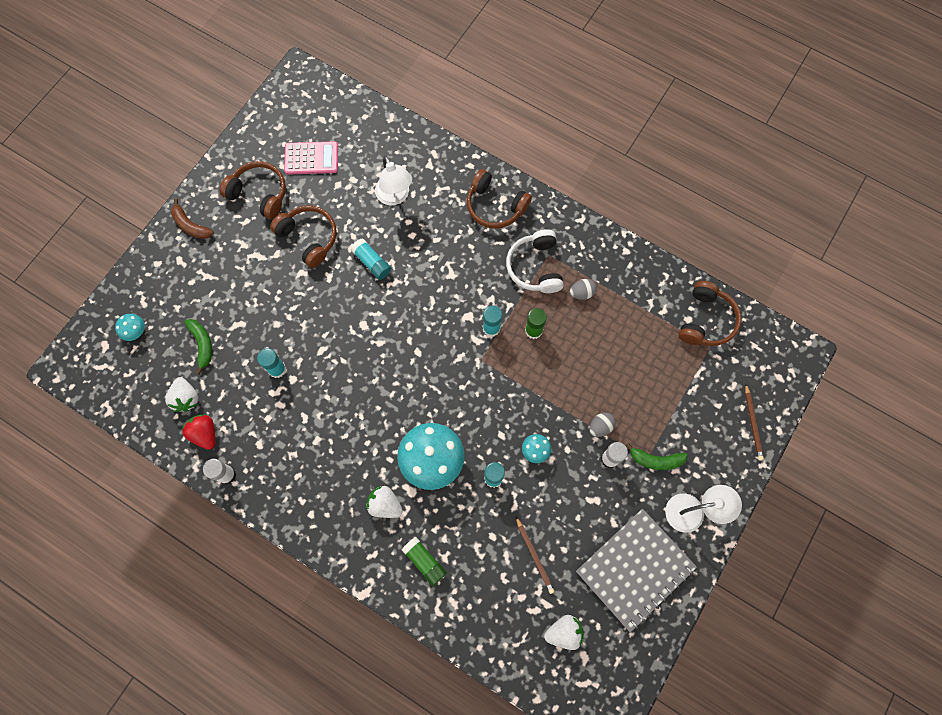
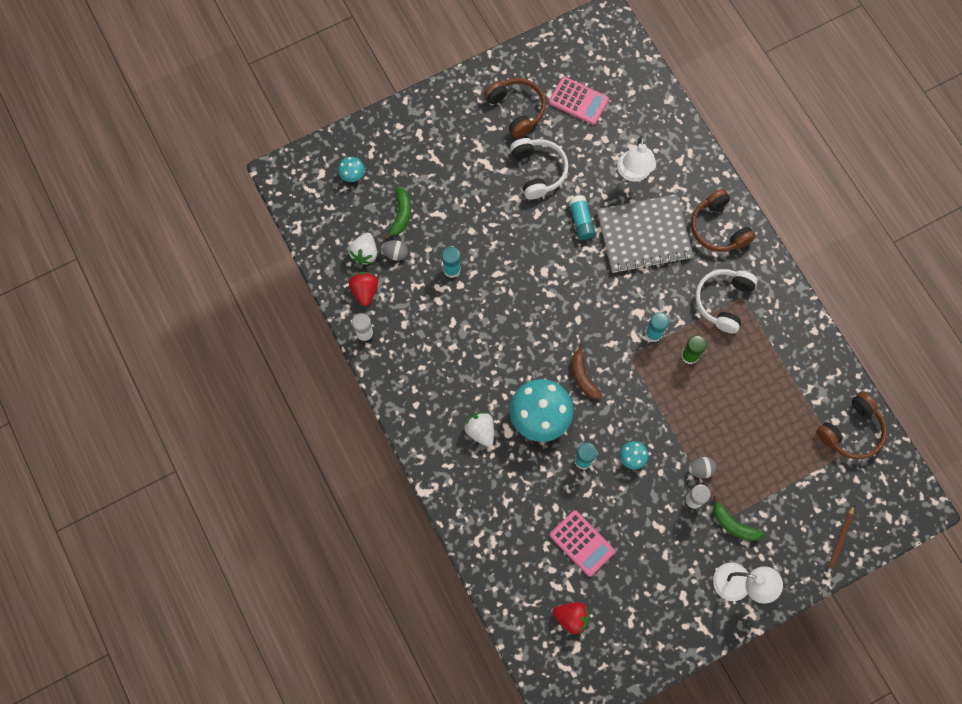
camera: 30 degrees right, 0 degrees up
brown banana [171,198,214,239] -> brown banana moved to [571,344,602,399]
brown headphones [270,205,337,268] -> white headphones [510,138,569,200]
green glue stick [401,537,447,586] -> none
brown pencil [516,517,555,594] -> pink calculator [550,510,615,577]
white strawberry [544,615,584,650] -> red strawberry [552,602,589,634]
grey egg [570,279,597,300] -> grey egg moved to [381,240,408,261]
grey notebook [576,509,697,633] -> grey notebook moved to [597,194,694,273]

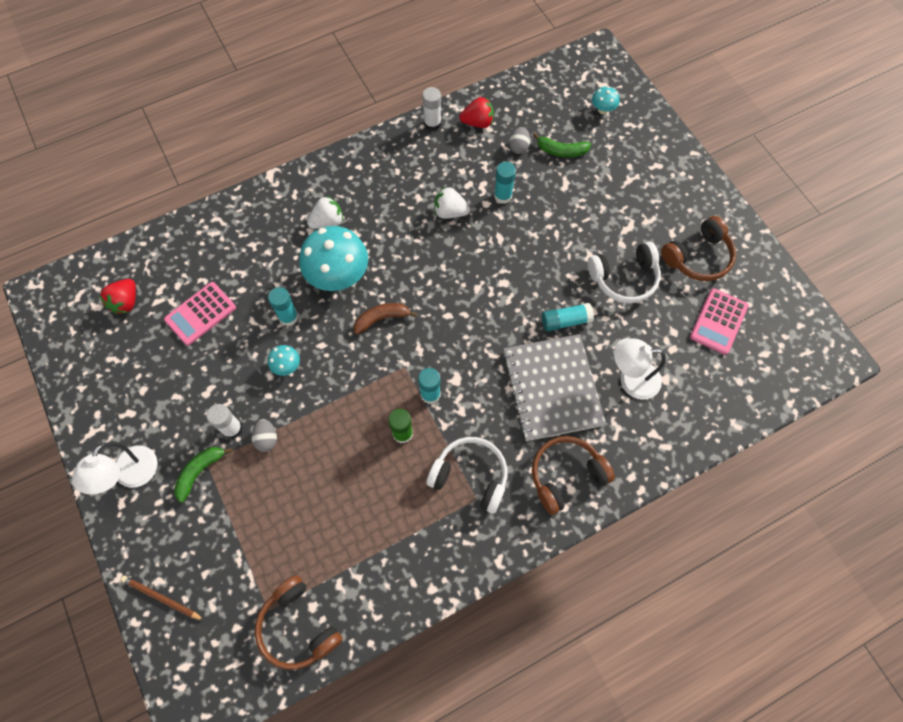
camera: 90 degrees right, 5 degrees down
white strawberry [348,233,377,265] -> white strawberry moved to [434,187,470,219]

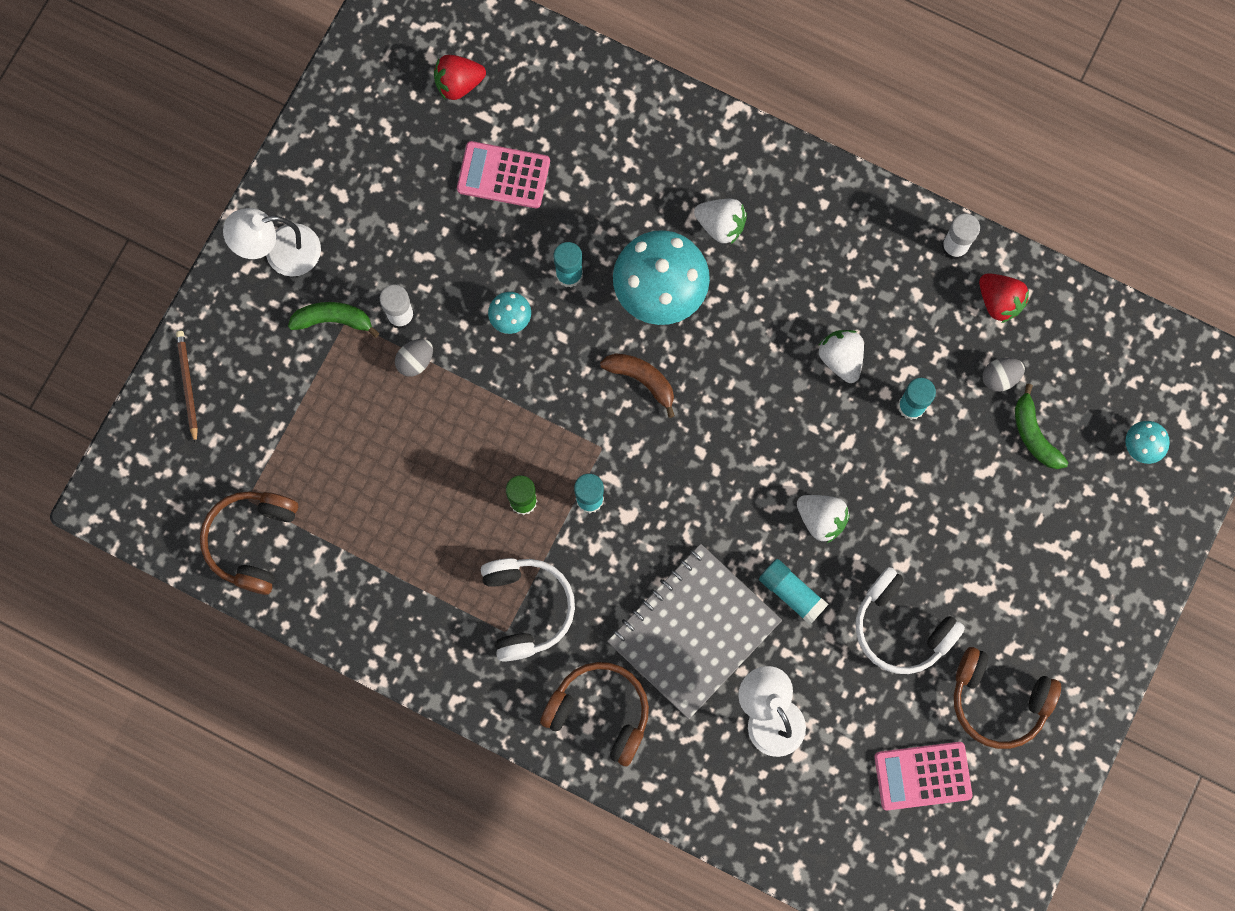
camera: 55 degrees right, 10 degrees up
none -> white strawberry [797,495,850,543]

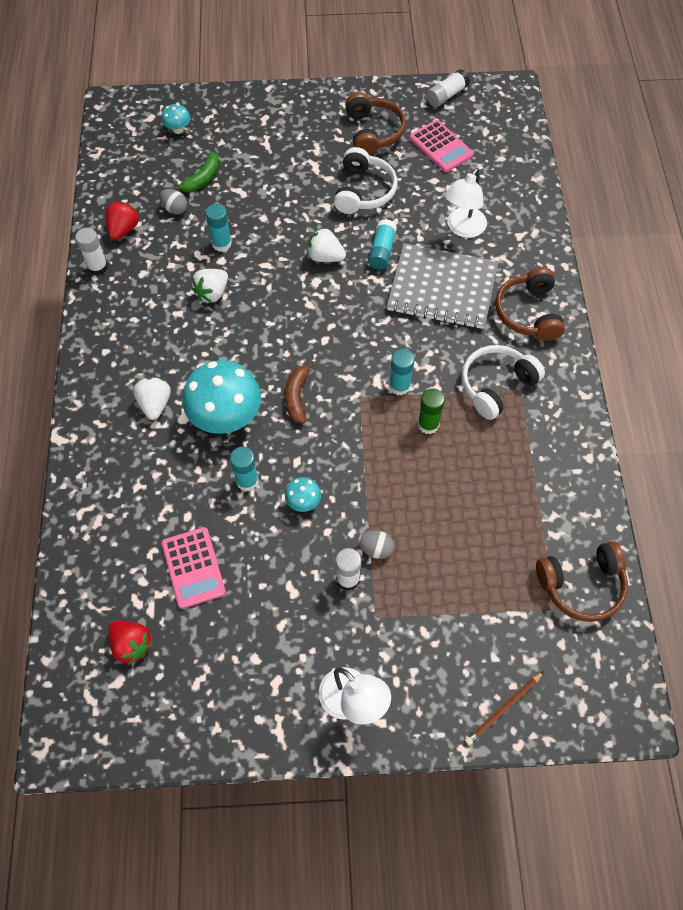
camera: 120 degrees left, 15 degrees down
green banana [288,302,379,338] -> none
white strawberry [797,495,850,543] -> white strawberry turned 75 degrees counterclockwise [307,227,346,262]
none -> white glue stick [426,69,470,107]

